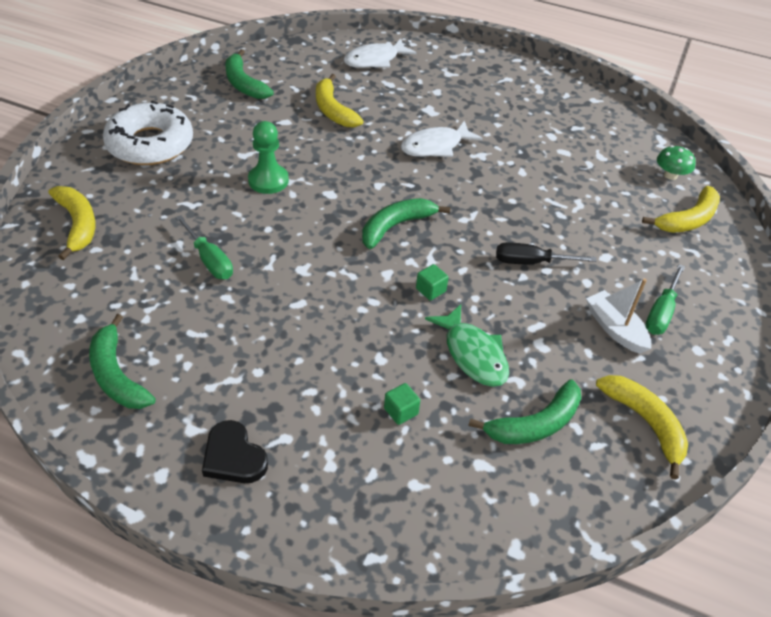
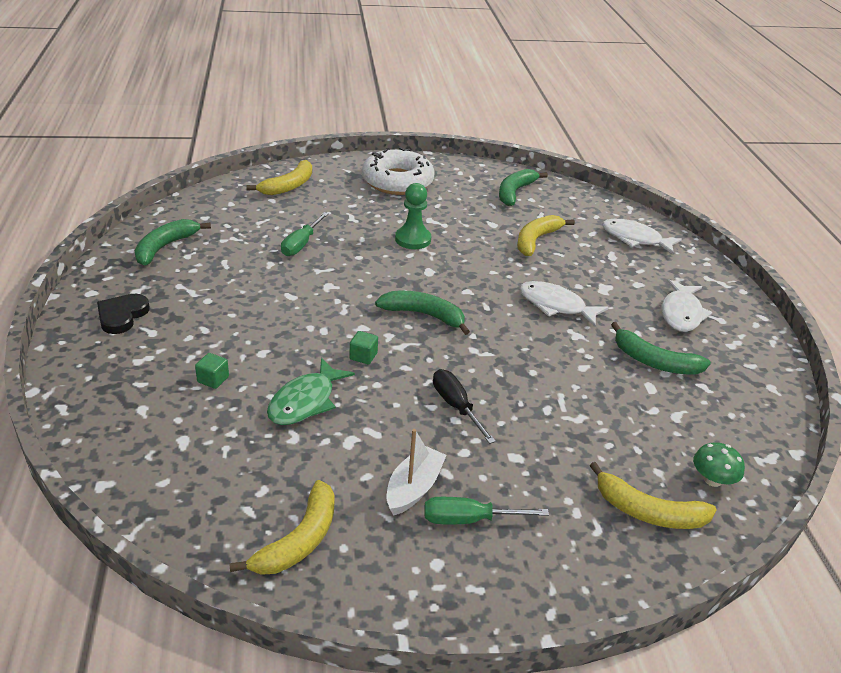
camera: 60 degrees right, 10 degrees down
green banana [468,379,581,444] -> green banana moved to [611,322,711,375]
none -> white fish [662,279,713,332]

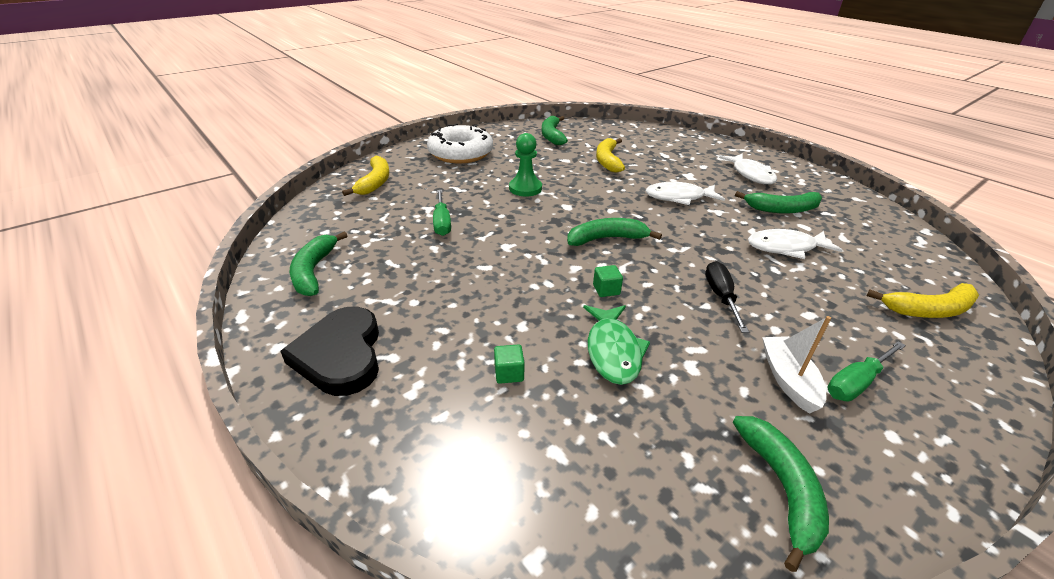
camera: 30 degrees left, 0 degrees up
black heart [97,294,150,334] -> black heart [280,307,379,396], size x1.56
yellow banana [229,480,334,575] -> green banana [733,416,829,572]
black screwdriver [433,369,496,444] -> black screwdriver turned 60 degrees clockwise [705,261,749,333]
white fish [602,219,682,254] -> white fish moved to [748,229,842,259]
green mushroom [693,442,745,487] -> none

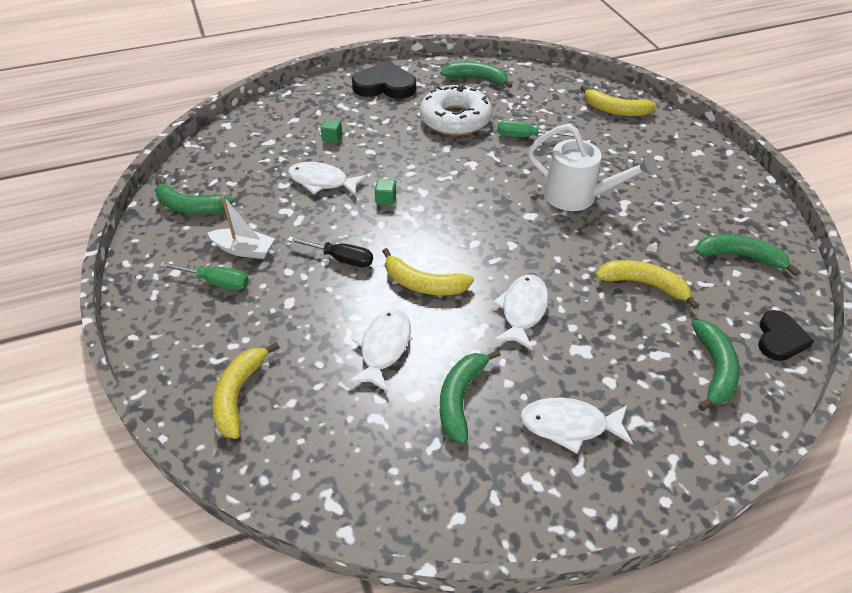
camera: 110 degrees right, 10 degrees up
white donut [427,123,493,163] -> white donut moved to [420,83,492,136]
green pawn [509,133,542,197] -> white watering can [528,124,657,211]
green banana [567,218,662,246] -> green banana moved to [692,320,740,411]
green fish [583,305,650,385] -> white fish [288,162,368,196]
green screwdriver [827,341,906,402] -> green screwdriver turned 120 degrees clockwise [159,262,249,290]
none -> yellow banana [382,248,474,295]
none -> black heart [758,310,814,361]

